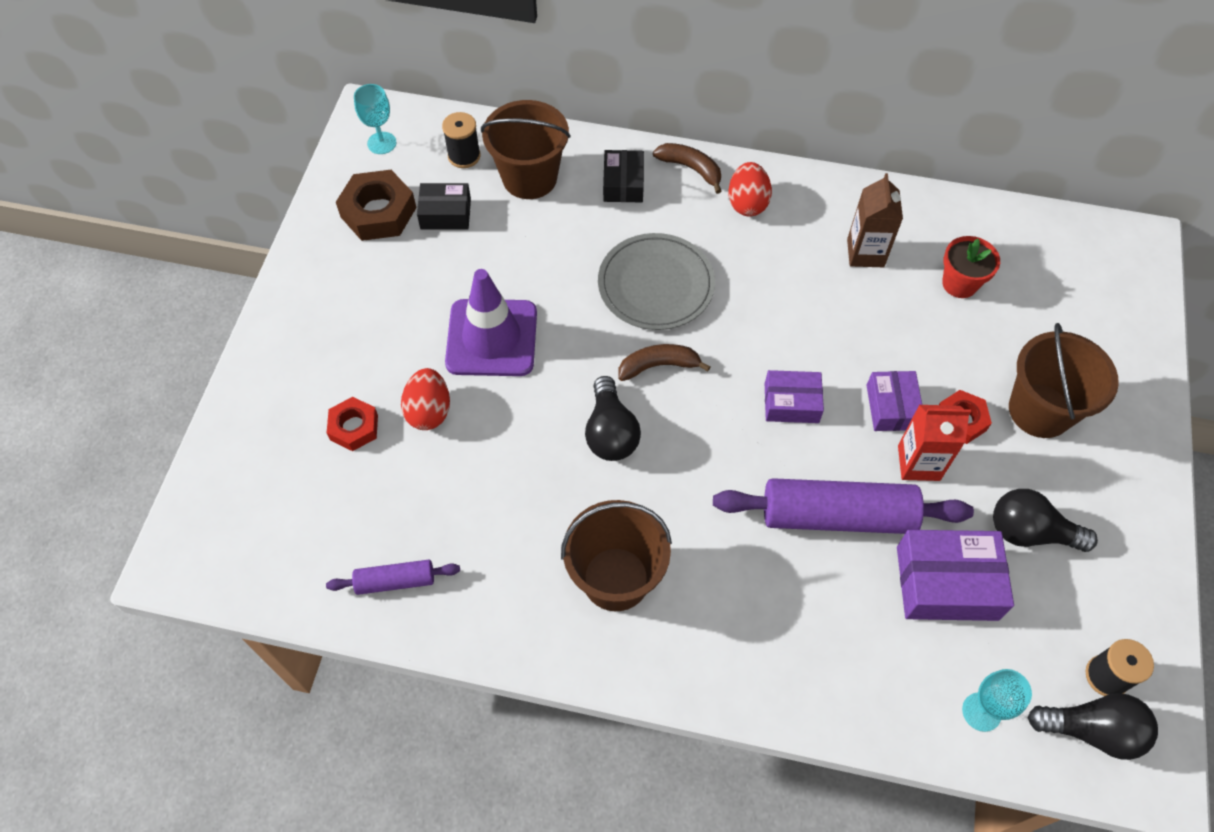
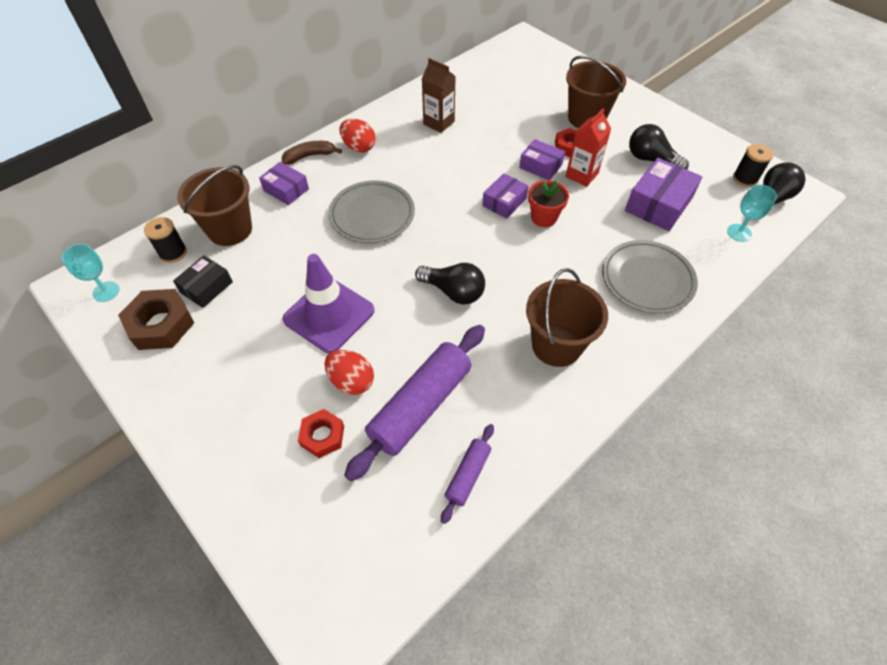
camera: 55 degrees left, 5 degrees down
black box [603,150,644,202] -> purple box [259,162,309,205]
brown banana [619,344,711,381] -> none
purple rolling pin [713,478,974,534] -> purple rolling pin moved to [344,325,485,481]
red flower pot [942,236,1000,298] -> red flower pot moved to [528,180,569,227]
black light bulb [993,489,1098,552] -> black light bulb turned 75 degrees clockwise [629,124,689,170]
none -> grey plate [602,240,698,314]

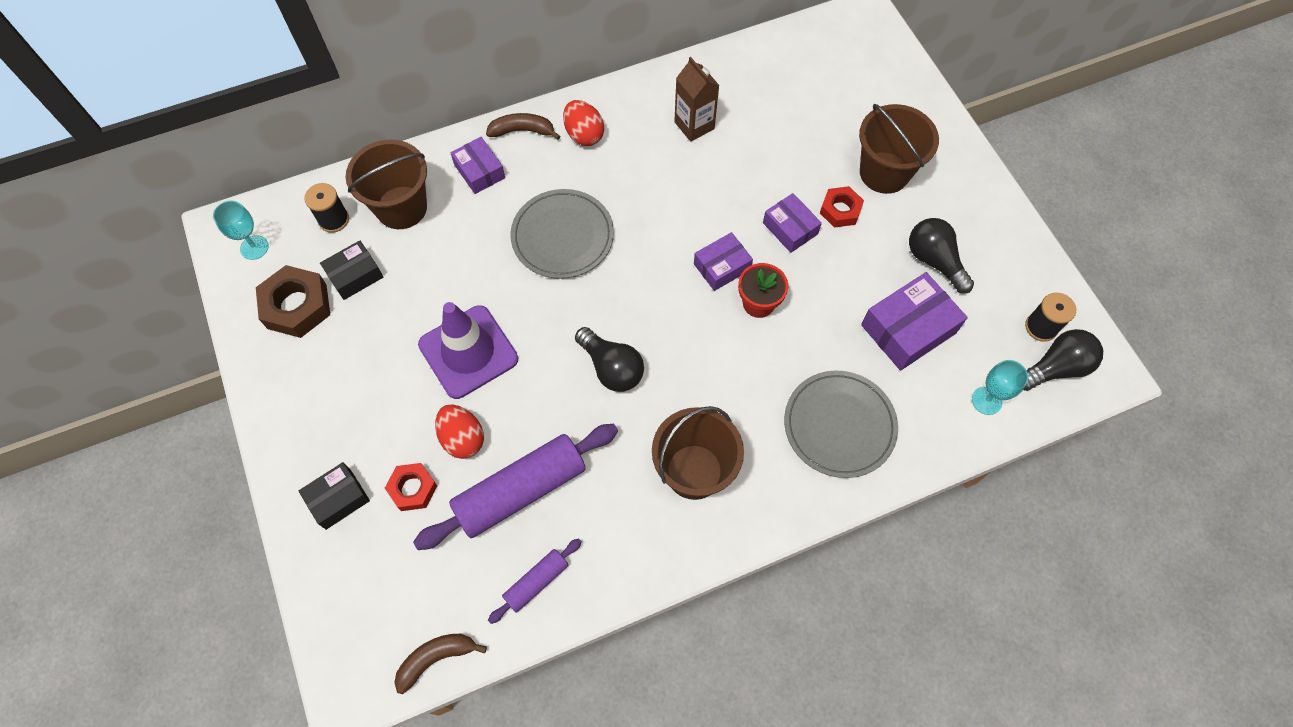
camera: 20 degrees right, 10 degrees up
red carton [566,108,611,187] -> none
none -> black box [298,462,370,530]
none -> brown banana [394,634,487,694]

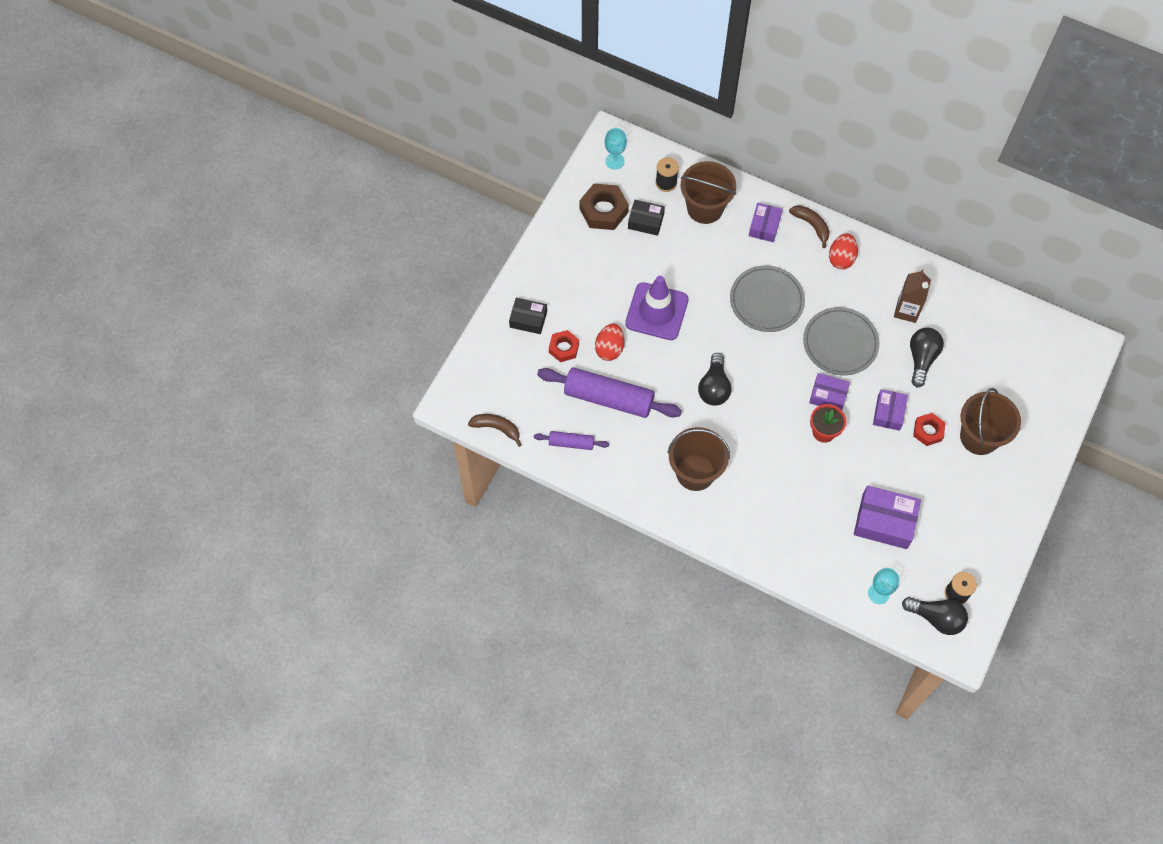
camera: 50 degrees right, 0 degrees up
grey plate [784,370,898,478] -> grey plate moved to [803,307,879,375]
black light bulb [909,218,974,294] -> black light bulb moved to [910,328,944,387]

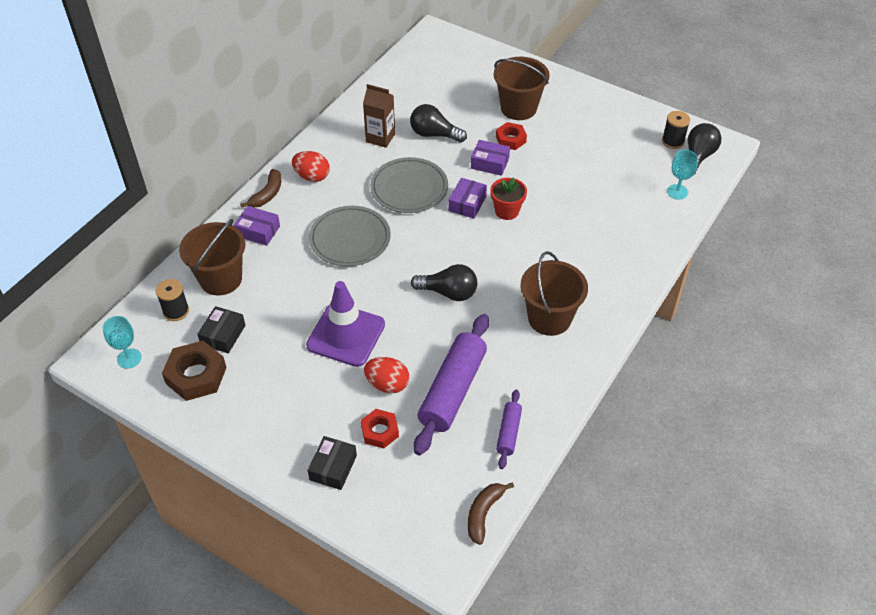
camera: 85 degrees left, 15 degrees down
brown banana [789,205,830,248] -> brown banana turned 150 degrees clockwise [240,169,281,208]
purple box [854,485,921,549] -> none

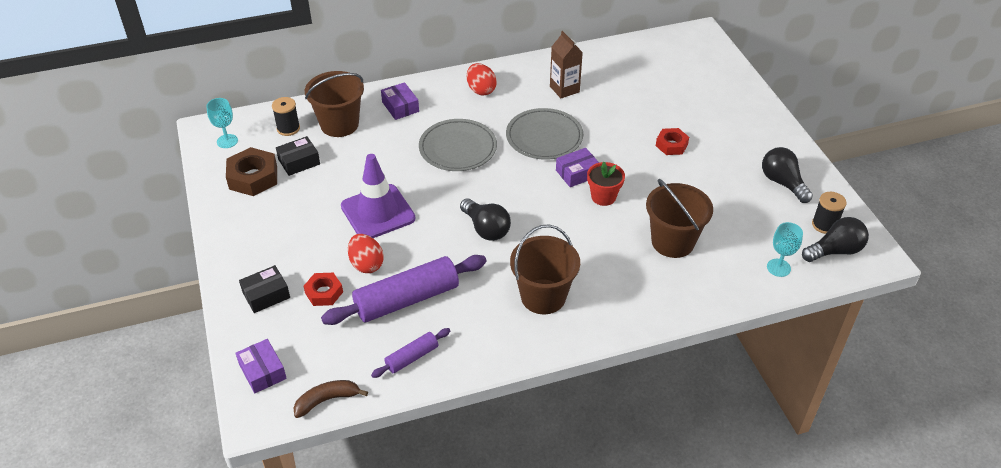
camera: 40 degrees right, 5 degrees down
brown banana [240,169,281,208] -> none
black light bulb [410,104,467,143] -> black light bulb moved to [762,147,813,203]
purple box [471,140,510,176] -> purple box moved to [236,339,287,393]
brown bucket [494,57,550,120] -> brown bucket moved to [646,179,713,258]

